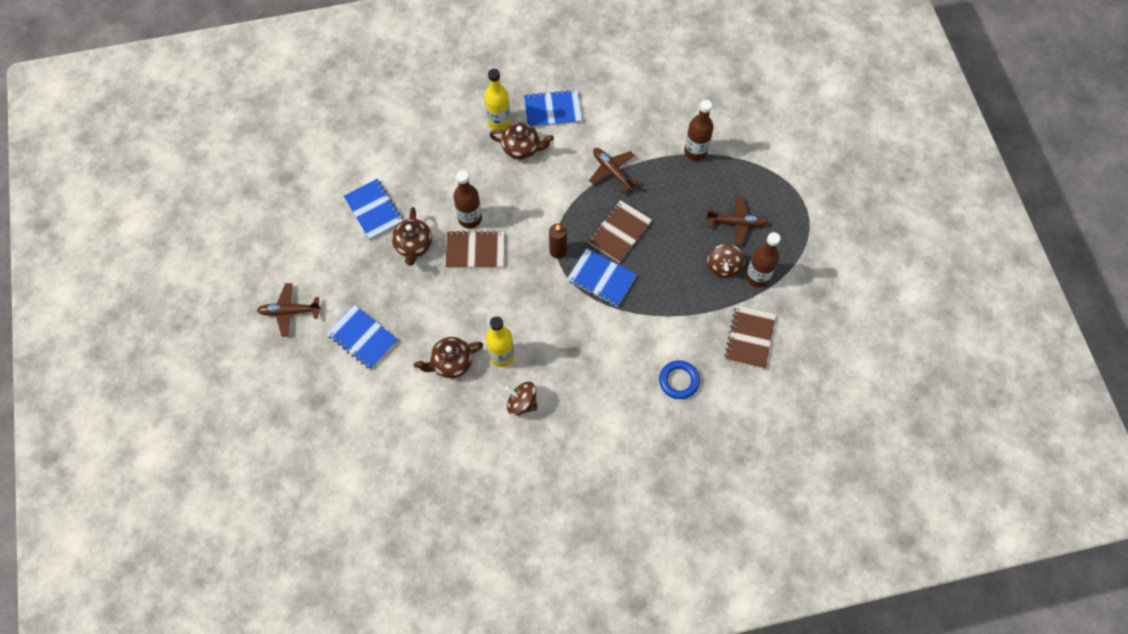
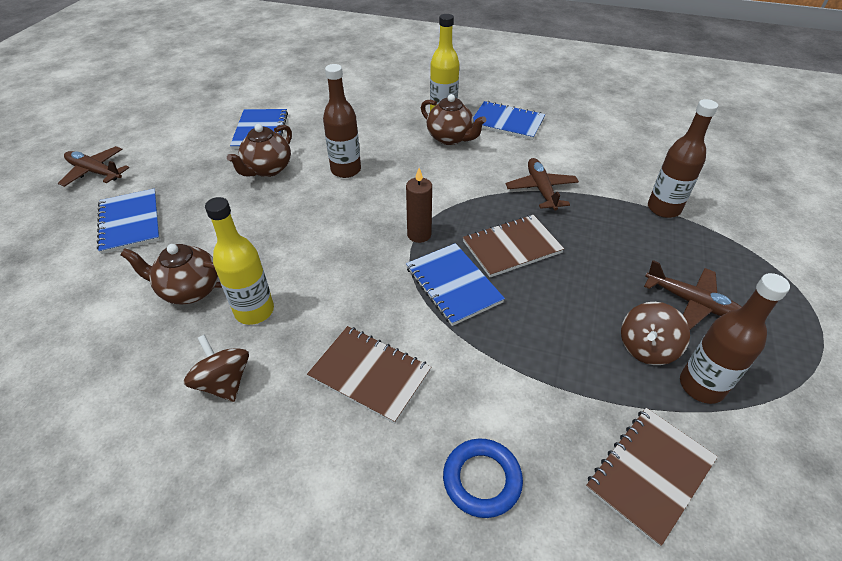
camera: 30 degrees right, 20 degrees down
brown notebook [445,231,505,268] -> brown notebook moved to [307,326,431,424]

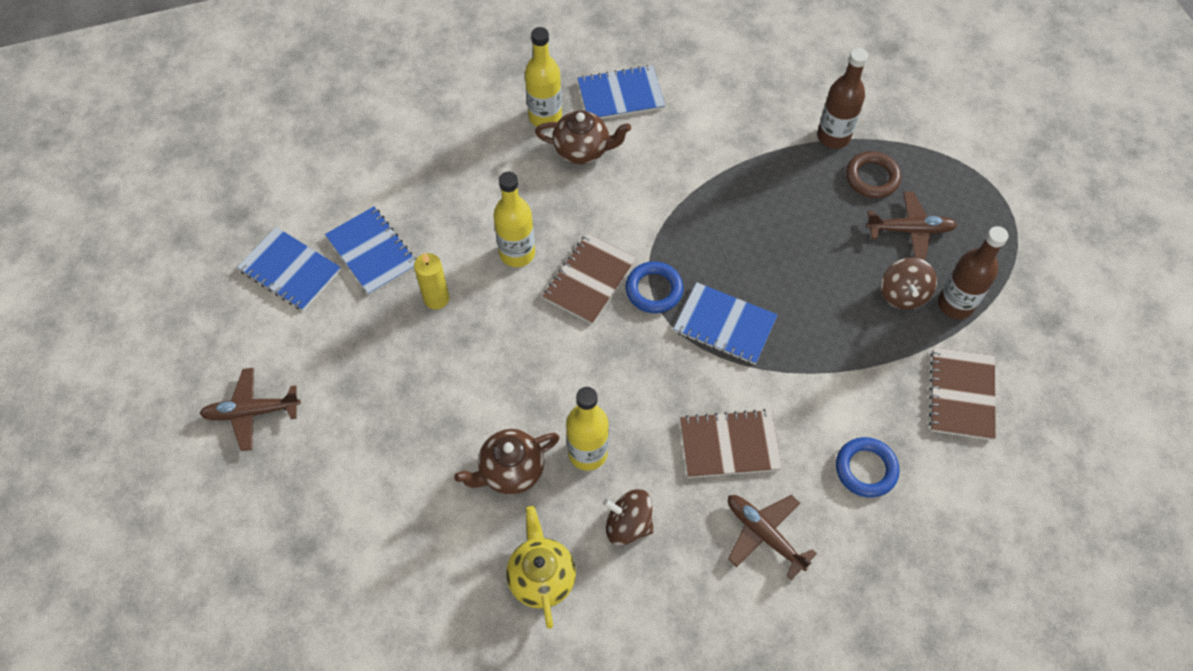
camera: 35 degrees left, 15 degrees up
blue notebook [97,189,160,254] -> blue notebook moved to [237,227,341,311]
brown teapot [227,124,292,177] -> yellow candle [414,253,449,310]
brown bottle [323,64,361,178] -> yellow bottle [494,172,535,267]
brown candle [406,168,432,243] -> blue ring [625,261,683,313]
brown notebook [463,215,564,277] -> brown notebook moved to [542,233,637,325]
brown plane [506,158,579,211] -> brown plane moved to [728,495,817,580]
none -> yellow teapot [506,506,576,629]
none -> brown ring [846,151,901,198]

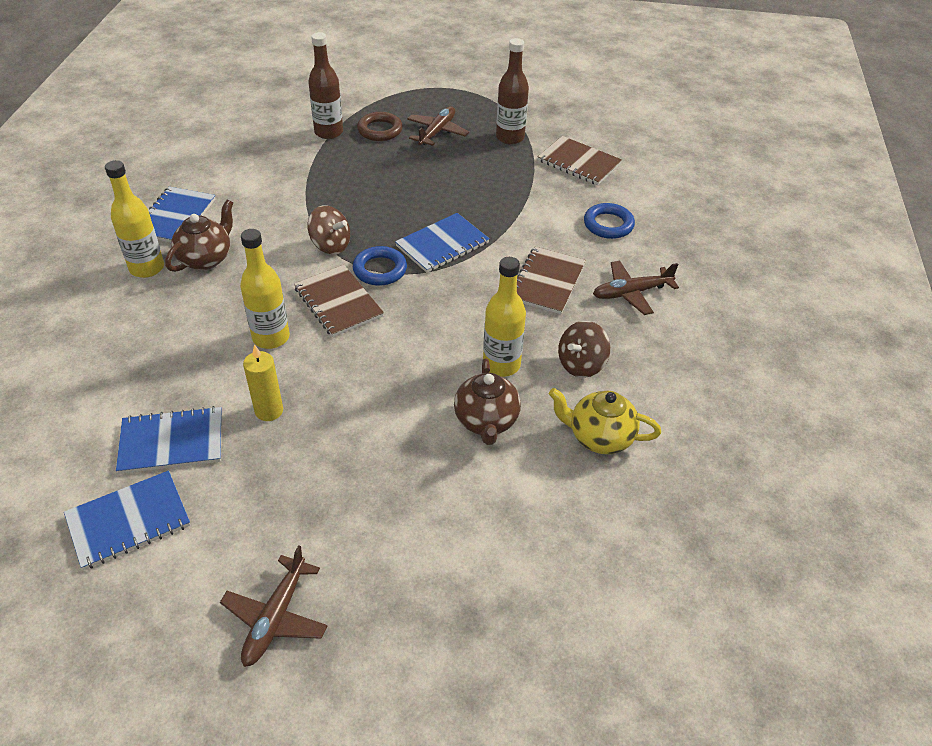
camera: 65 degrees left, 15 degrees down
brown spinning top [881,258,937,310] -> brown spinning top moved to [308,205,350,254]

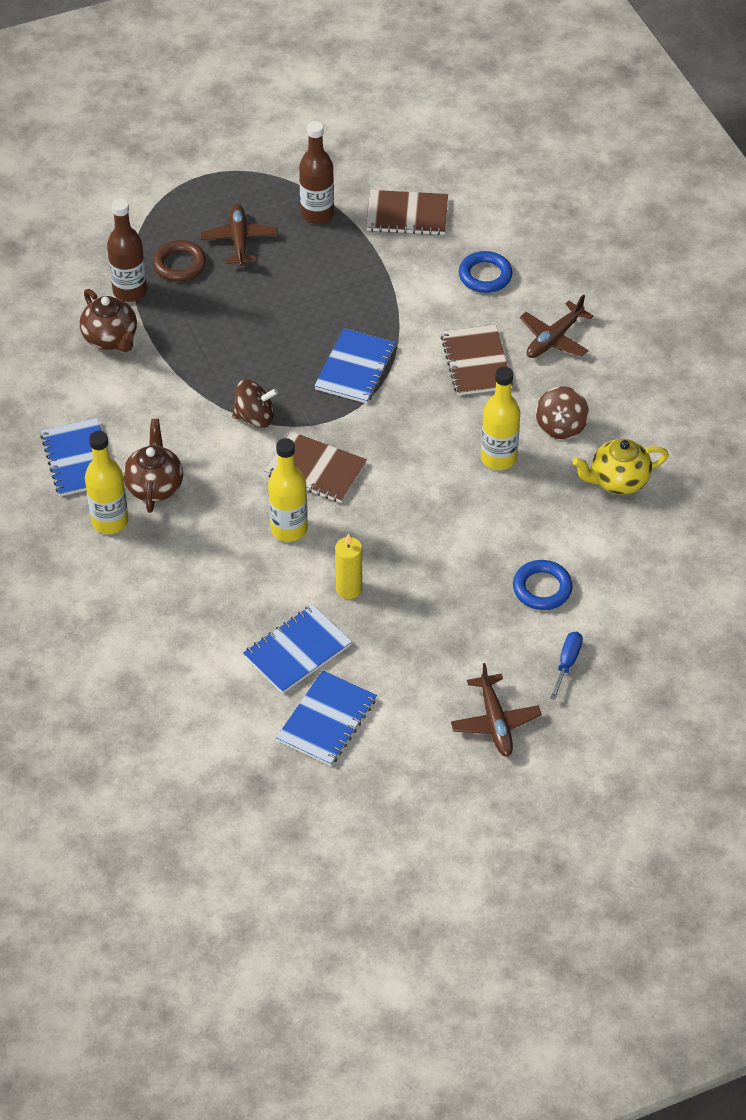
camera: 30 degrees left, 5 degrees up
blue ring [353,246,407,286] -> blue ring moved to [513,560,573,610]
brown teapot [454,358,521,445] -> brown teapot moved to [80,289,137,352]
none -> blue screwdriver [550,632,583,700]

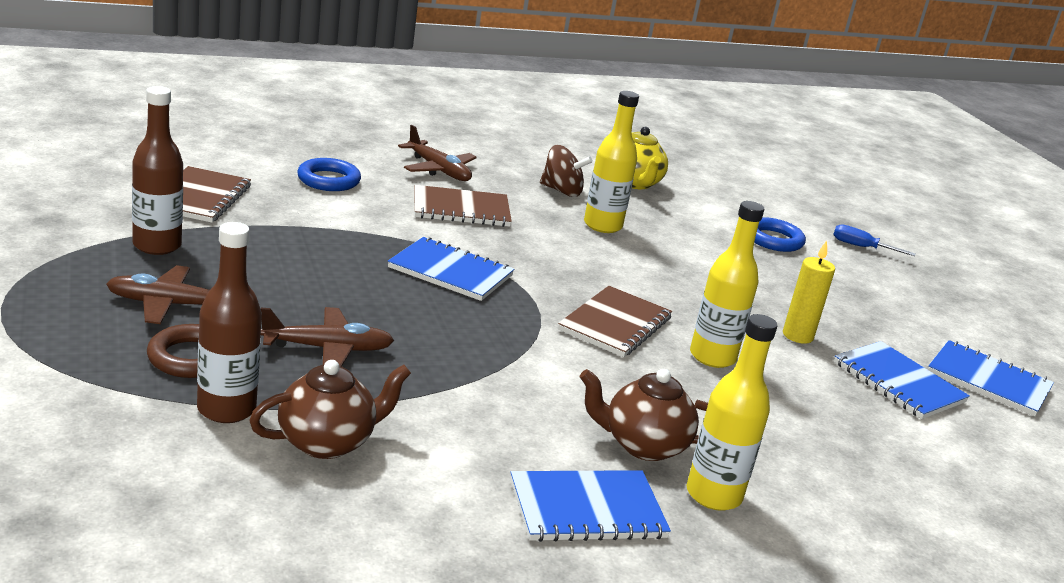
camera: 90 degrees left, 25 degrees down
brown spinning top [232,380,278,428] -> none
brown plane [451,663,542,757] -> brown plane moved to [261,307,394,366]

